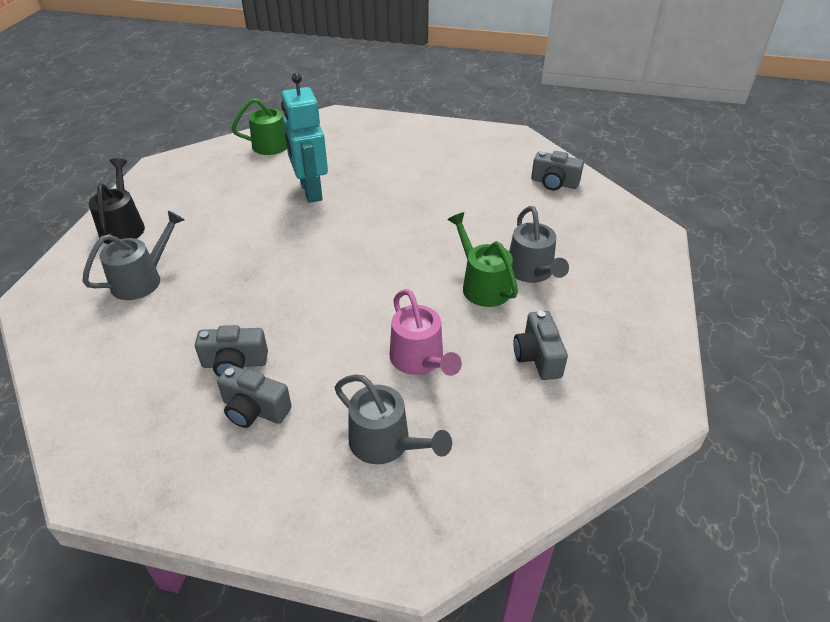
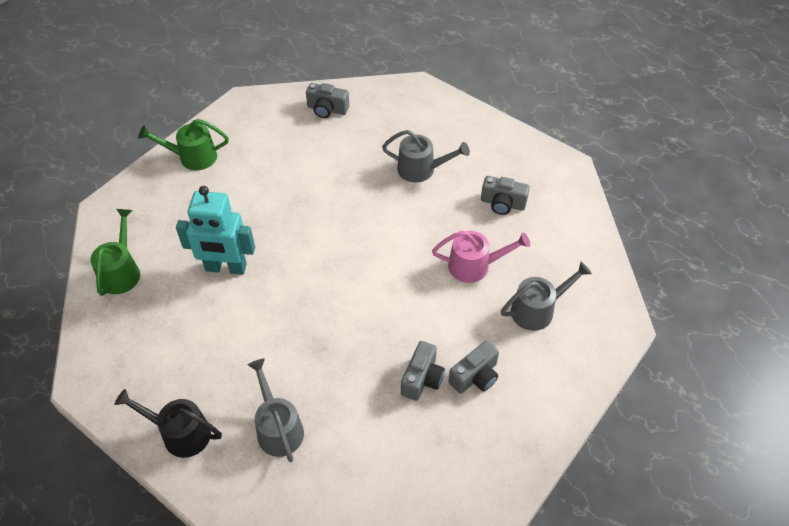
camera: 65 degrees left, 10 degrees up
green watering can [447,212,518,307] -> green watering can moved to [138,119,229,170]
grey camera [531,151,584,190] -> grey camera turned 60 degrees clockwise [306,83,349,118]

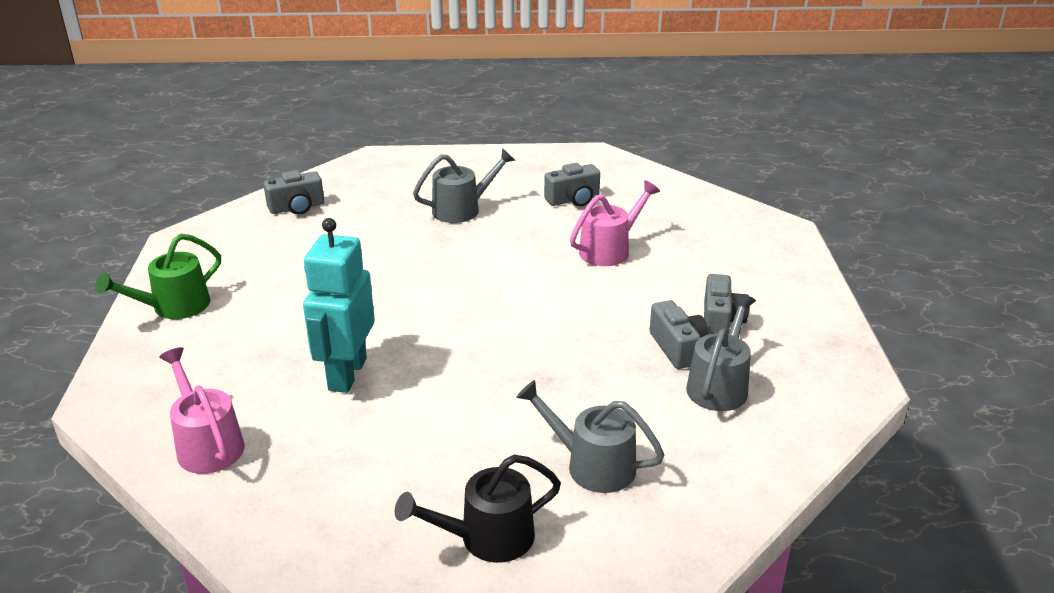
camera: 40 degrees left, 20 degrees down
green watering can [90,209,140,296] -> pink watering can [159,347,245,474]
turquoise robot [176,186,255,275] -> turquoise robot turned 135 degrees clockwise [303,218,375,393]
grey watering can [501,262,592,331] -> grey watering can moved to [686,294,756,411]

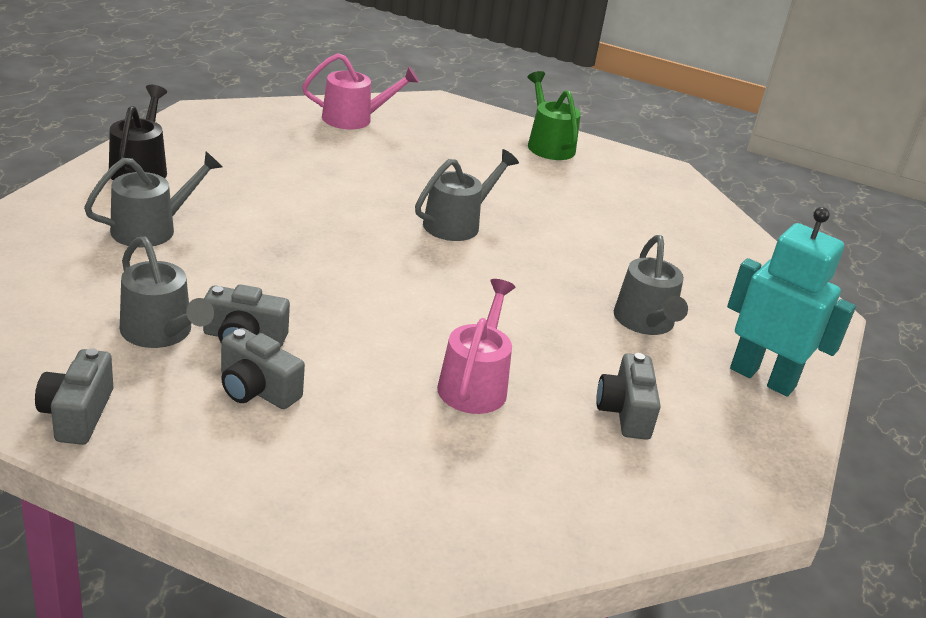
camera: 110 degrees right, 0 degrees up
grey camera [263,170,324,215] -> grey camera moved to [35,348,113,445]
turquoise robot [303,218,375,393] -> turquoise robot moved to [727,207,856,397]
pink watering can [570,180,660,266] -> pink watering can turned 150 degrees counterclockwise [437,279,515,414]
none -> grey watering can [415,149,519,241]

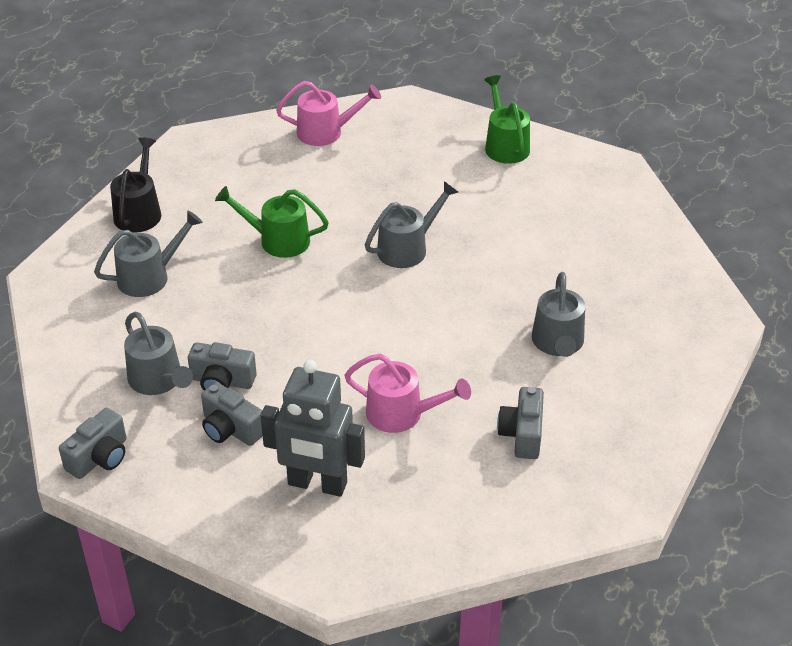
camera: 10 degrees right, 10 degrees up
grey camera [35,348,113,445] -> grey camera turned 150 degrees counterclockwise [59,408,127,479]
pink watering can [437,279,515,414] -> pink watering can turned 90 degrees clockwise [344,354,471,433]
turquoise robot [727,207,856,397] -> none
none -> green watering can [215,186,329,258]
none -> grey robot [260,360,365,497]

